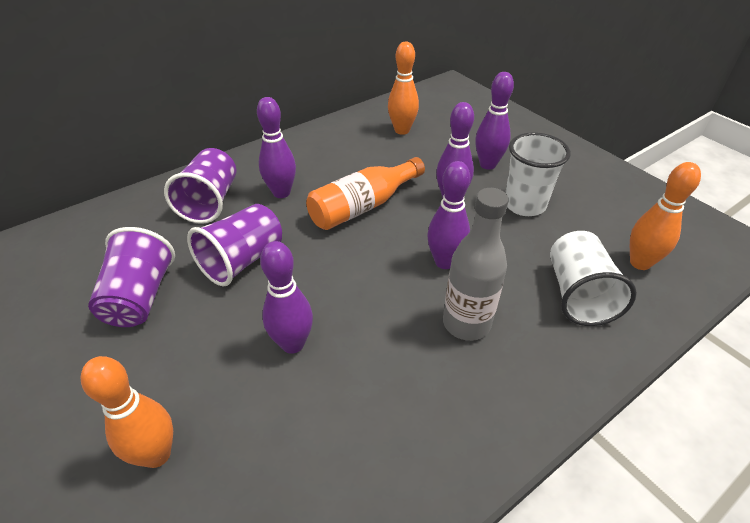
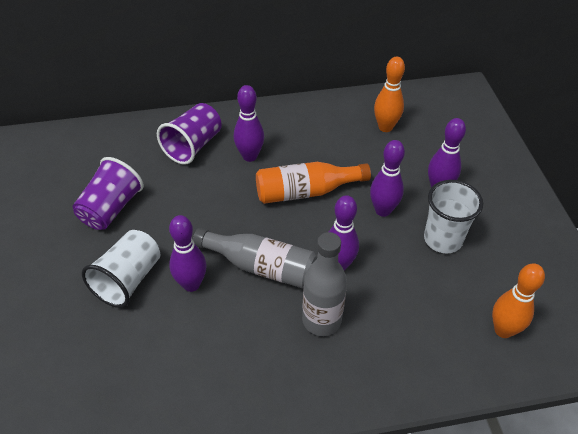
camera: 25 degrees right, 5 degrees up
orange bowling pin [81,356,173,468] -> none
purple cup [187,204,282,287] -> none
white cup [550,231,637,326] -> white cup moved to [82,230,160,308]
none -> grey bottle [193,228,317,289]

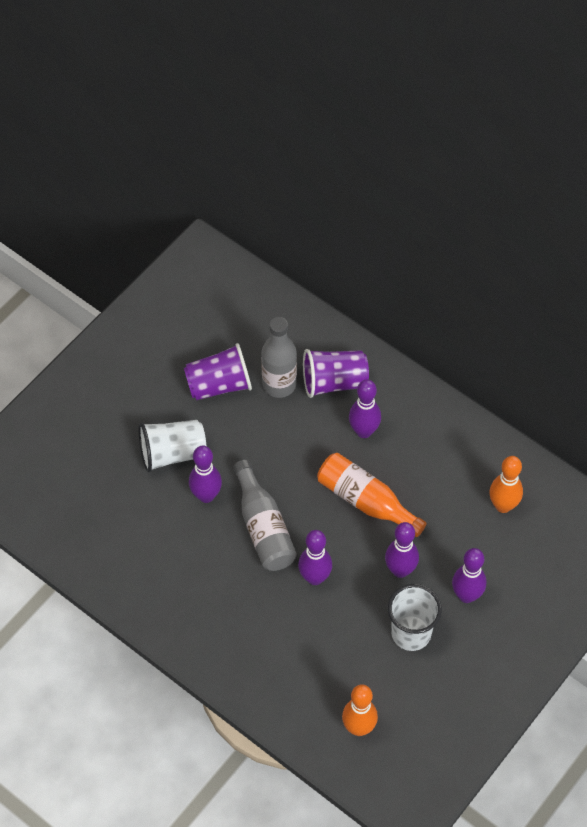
camera: 50 degrees right, 10 degrees up
grey bottle [302,232,347,336] -> grey bottle moved to [261,317,297,398]

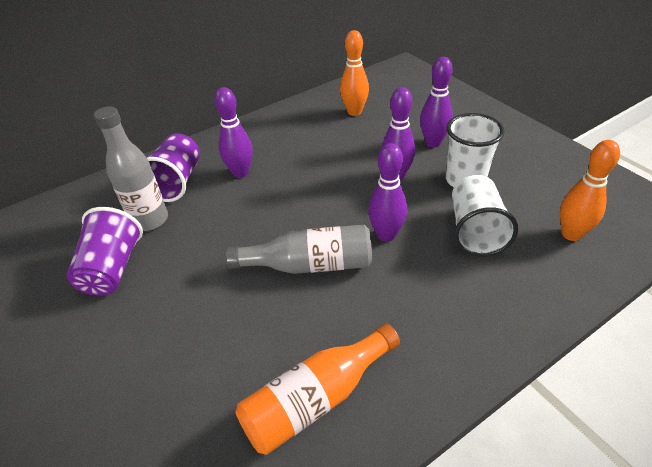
camera: 70 degrees left, 15 degrees down
white cup [139,420,206,472] -> white cup moved to [452,175,518,256]
purple bowling pin [189,445,222,503] -> none
orange bottle [317,453,427,537] -> orange bottle moved to [236,323,400,455]

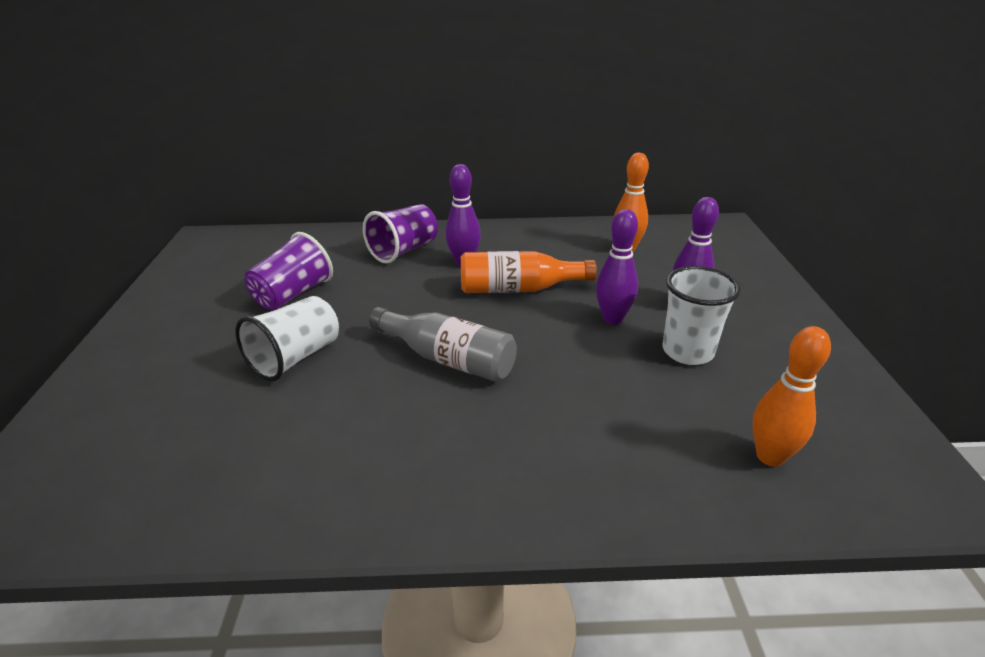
camera: 30 degrees right, 10 degrees down
grey bottle [94,106,168,231] -> none
orange bottle [236,323,400,455] -> orange bottle moved to [461,251,597,293]
purple bowling pin [368,143,407,242] -> none
white cup [452,175,518,256] -> white cup moved to [235,296,339,381]

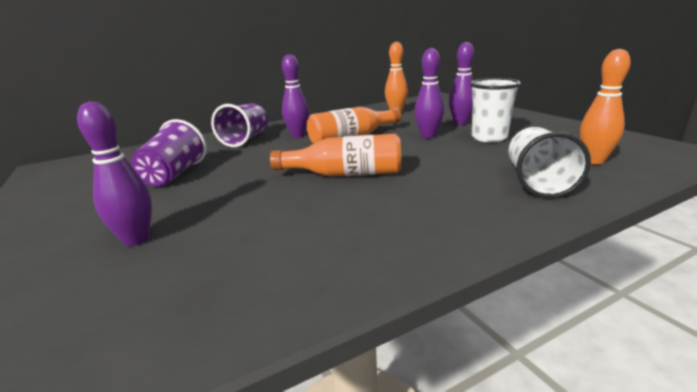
camera: 25 degrees left, 10 degrees down
white cup [235,296,339,381] -> white cup moved to [509,127,591,198]
grey bottle [369,307,517,382] -> orange bottle [270,134,401,177]
none -> purple bowling pin [77,101,152,246]

